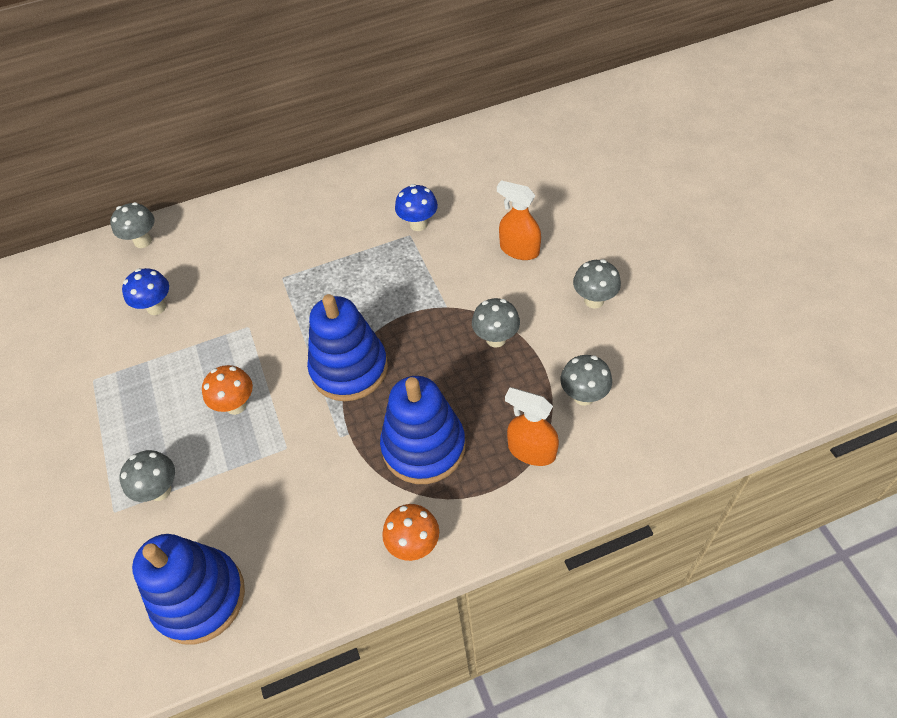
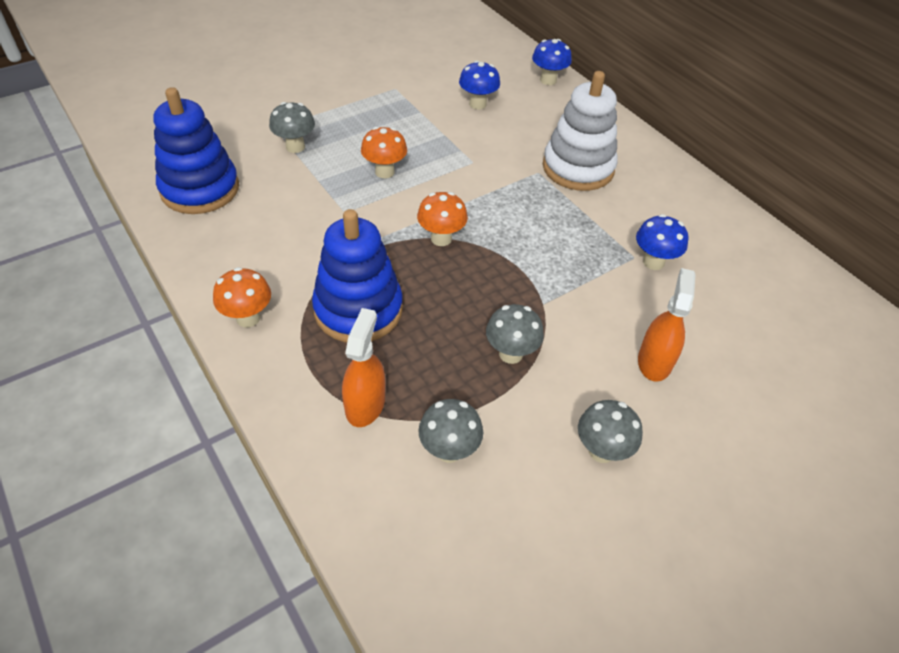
camera: 70 degrees right, 5 degrees down
grey mushroom [110,202,155,248] -> blue mushroom [532,39,572,85]
blue stacking toy [307,294,388,401] -> orange mushroom [417,192,468,246]
none -> white stacking toy [543,71,618,191]

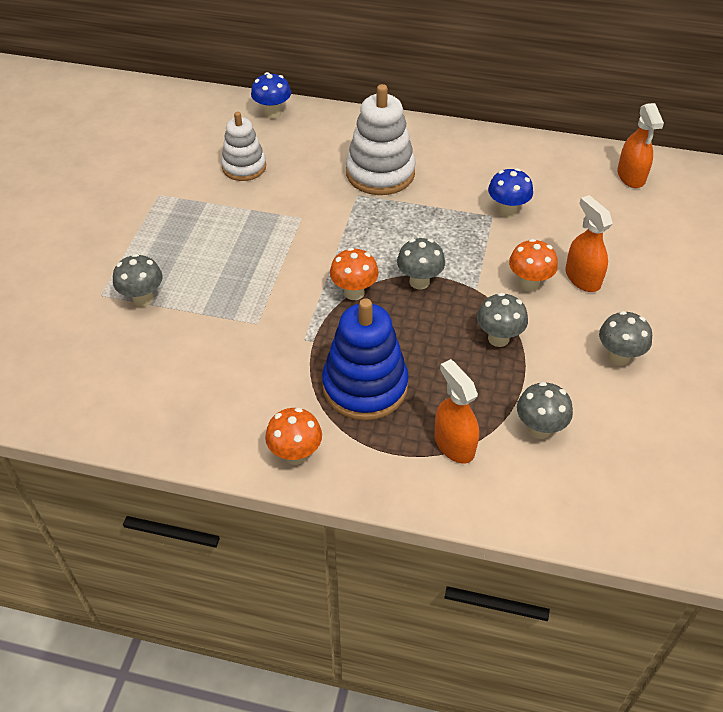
camera: 40 degrees left, 0 degrees up
blue stacking toy [154,87,239,214] -> none
orange mushroom [361,127,407,178] -> orange mushroom moved to [509,239,558,291]
blue mushroom [459,61,500,109] -> white stacking toy [221,112,266,181]
none -> grey mushroom [397,238,445,289]
none -> orange spray bottle [617,103,664,188]

